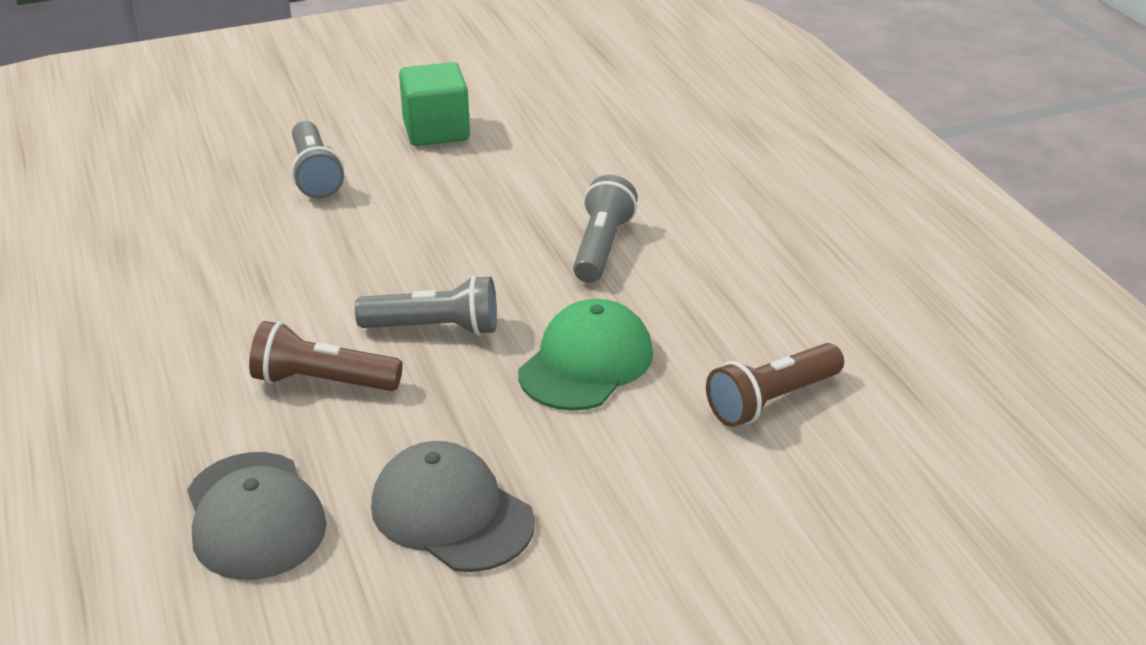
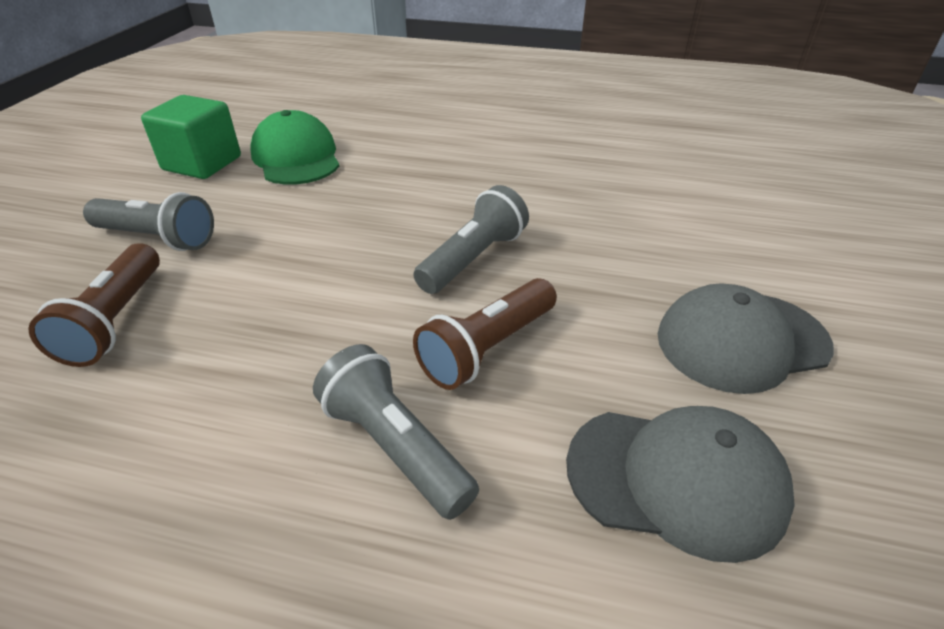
camera: 55 degrees left, 5 degrees up
green cap [518,299,653,411] -> green cap moved to [250,110,340,185]
grey flashlight [573,175,638,283] -> grey flashlight moved to [313,344,479,520]
brown flashlight [706,343,844,427] -> brown flashlight moved to [28,243,160,367]

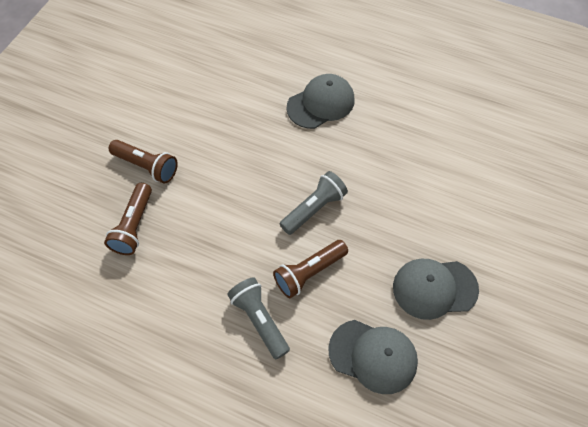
camera: 10 degrees right, 20 degrees up
grey flashlight [83,192,214,251] -> brown flashlight [109,140,178,184]
green cube [141,95,241,179] -> none
green cap [250,110,340,185] -> none
none -> grey cap [286,74,354,129]

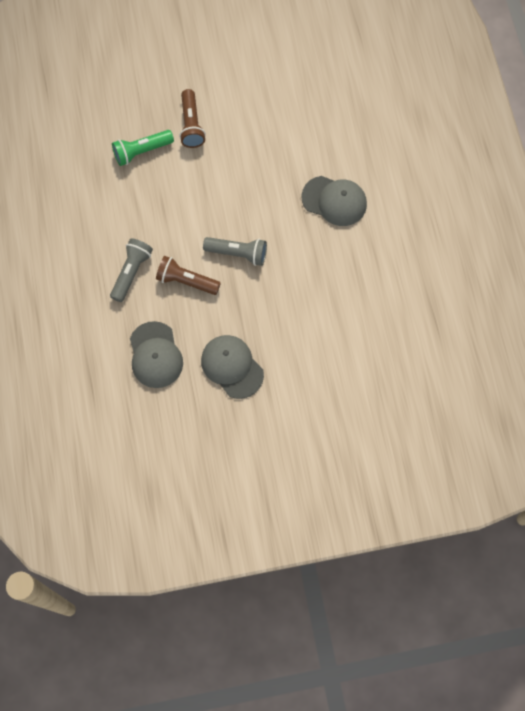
camera: 55 degrees right, 10 degrees up
brown flashlight [104,183,152,255] -> green flashlight [112,130,174,166]

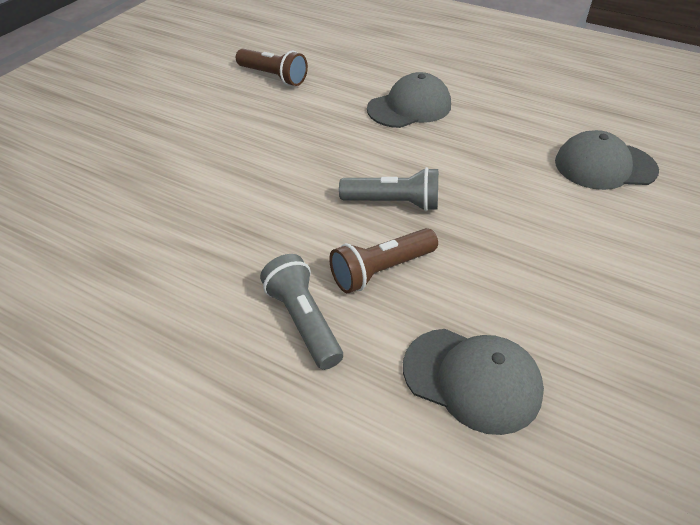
camera: 50 degrees left, 25 degrees down
green flashlight [112,130,174,166] -> none
brown flashlight [179,89,206,148] -> brown flashlight moved to [236,49,308,86]
grey cap [201,335,264,399] -> grey cap moved to [555,130,659,190]
grey flashlight [203,237,267,266] -> grey flashlight turned 45 degrees clockwise [339,167,438,211]

